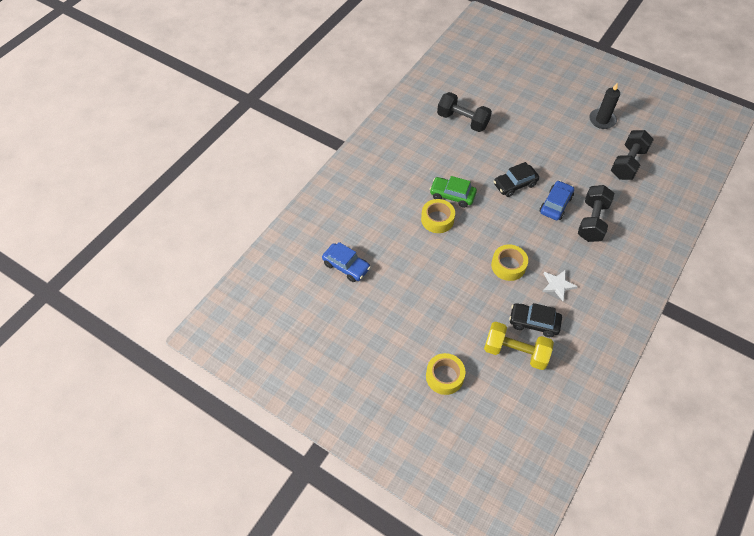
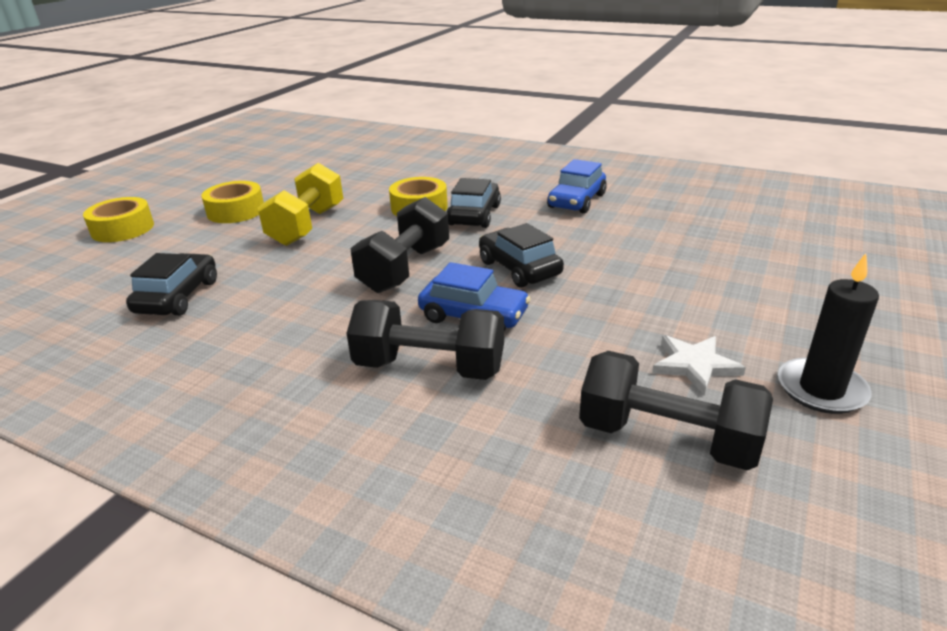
camera: 85 degrees right, 25 degrees down
blue car [322,242,371,282] -> blue car moved to [547,159,607,214]
green car [429,176,477,208] -> black car [447,178,501,228]
black dumbbell [437,92,492,132] -> black dumbbell moved to [350,197,449,293]
yellow dumbbell [484,322,554,370] -> yellow dumbbell moved to [258,163,343,246]
yellow tape [491,244,528,281] -> yellow tape moved to [201,181,264,223]
white star [542,270,578,301] -> white star moved to [652,335,746,395]

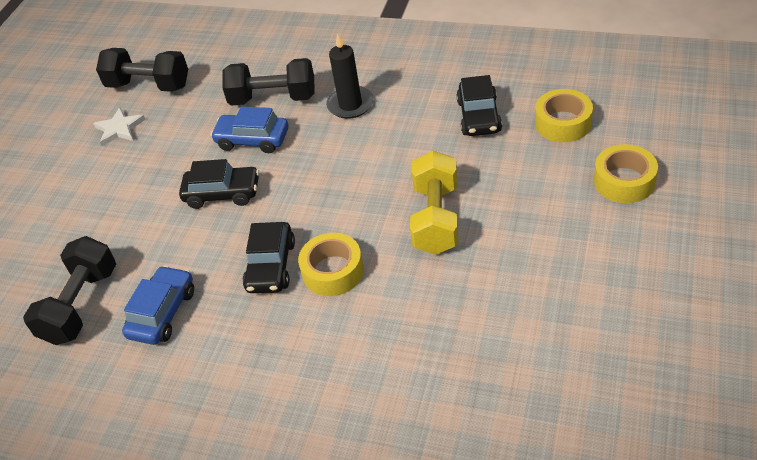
camera: 175 degrees right, 15 degrees up
yellow tape [201,181,264,223] -> yellow tape moved to [535,89,593,142]
black dumbbell [350,197,449,293] -> black dumbbell moved to [23,236,116,345]
black car [479,223,564,288] -> black car turned 45 degrees counterclockwise [179,159,259,209]
black candle [778,253,879,414] -> black candle moved to [326,33,374,119]

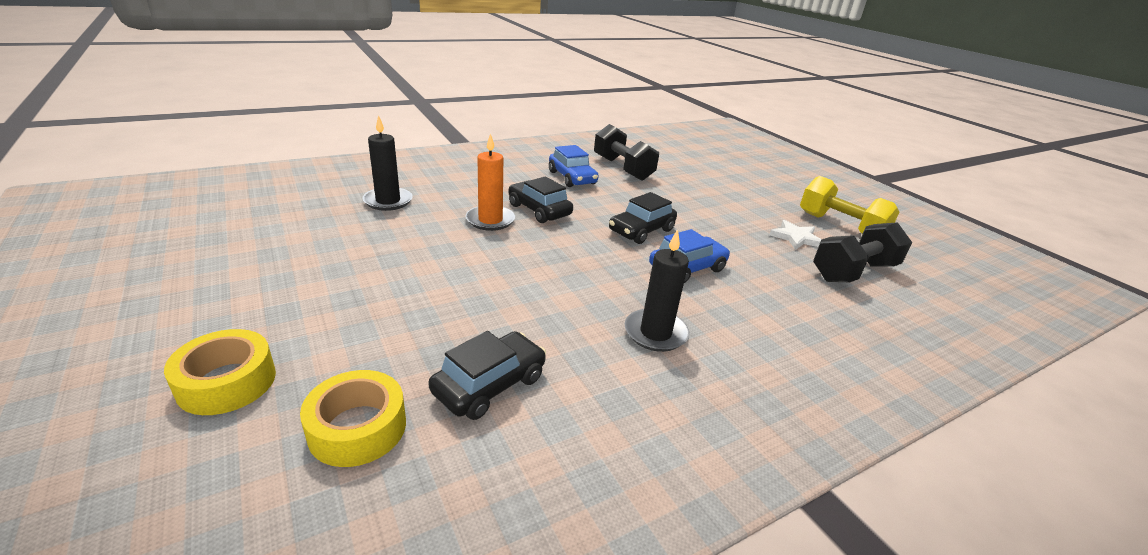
camera: 125 degrees right, 15 degrees down
black dumbbell [222,58,315,106] -> none
yellow tape [298,233,364,296] -> orange candle [466,133,515,231]
yellow dumbbell [410,151,458,255] -> yellow dumbbell moved to [800,176,899,234]
black car [456,75,502,136] -> black car turned 90 degrees clockwise [428,331,546,420]
none -> black candle [362,115,413,211]

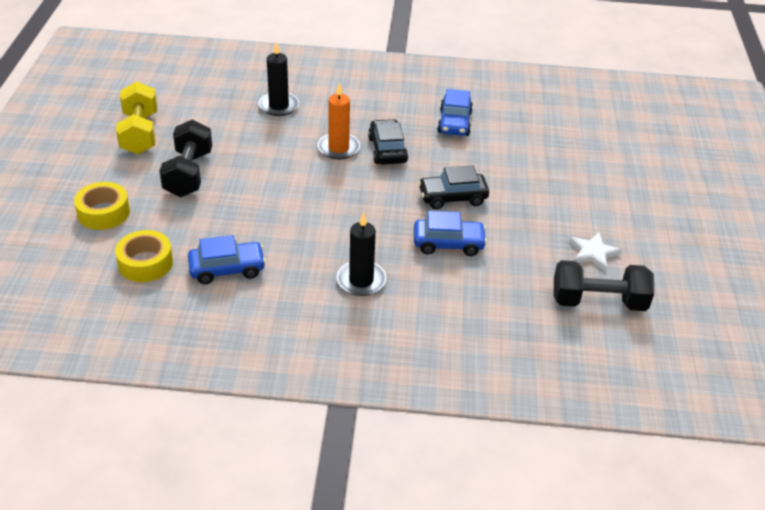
camera: 35 degrees right, 10 degrees up
black car [428,331,546,420] -> blue car [188,235,266,284]
black dumbbell [594,124,659,181] -> black dumbbell moved to [159,119,212,197]
yellow dumbbell [800,176,899,234] -> yellow dumbbell moved to [116,81,157,155]

